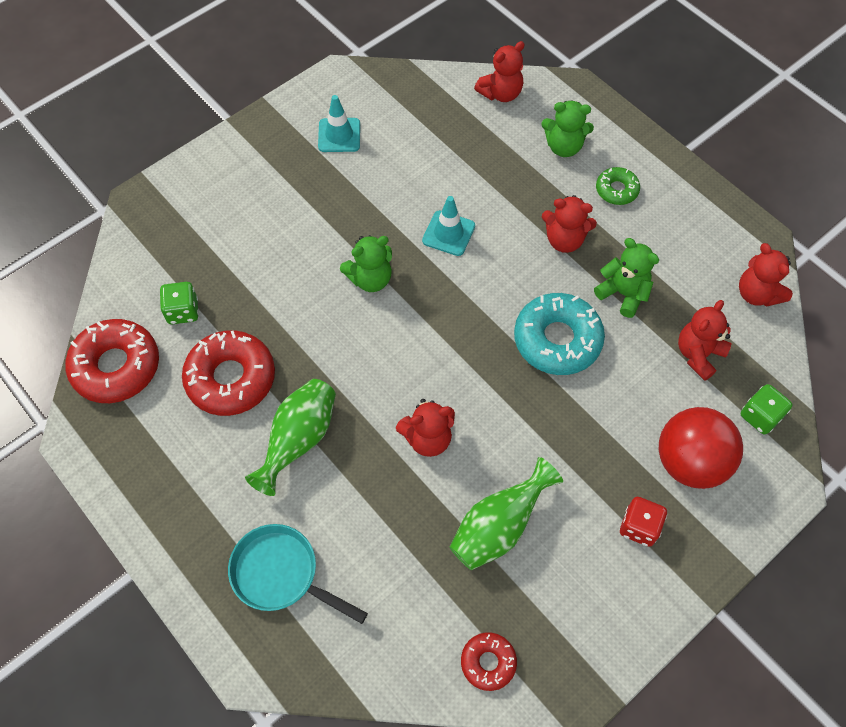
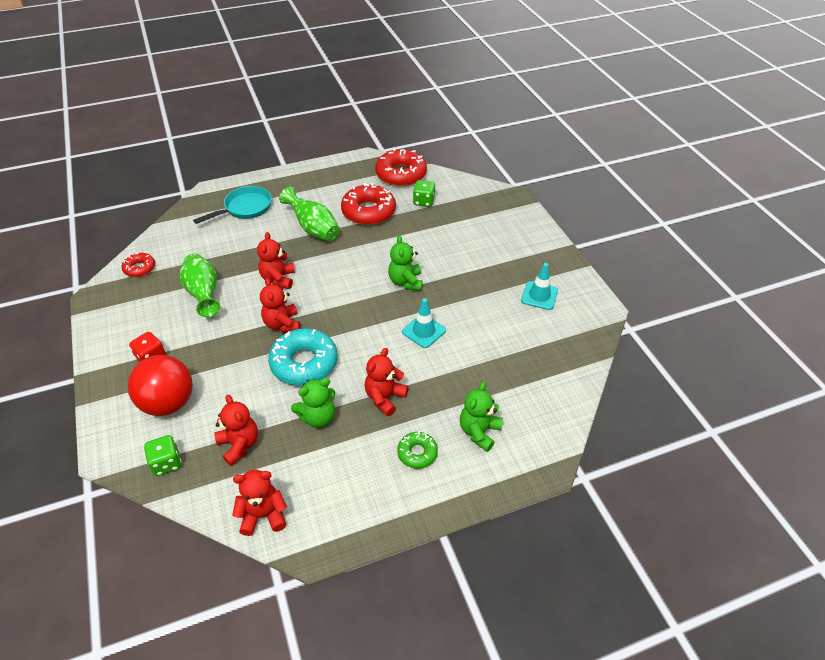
camera: 110 degrees right, 15 degrees down
red teddy bear [474,41,524,102] -> red teddy bear moved to [260,278,300,333]

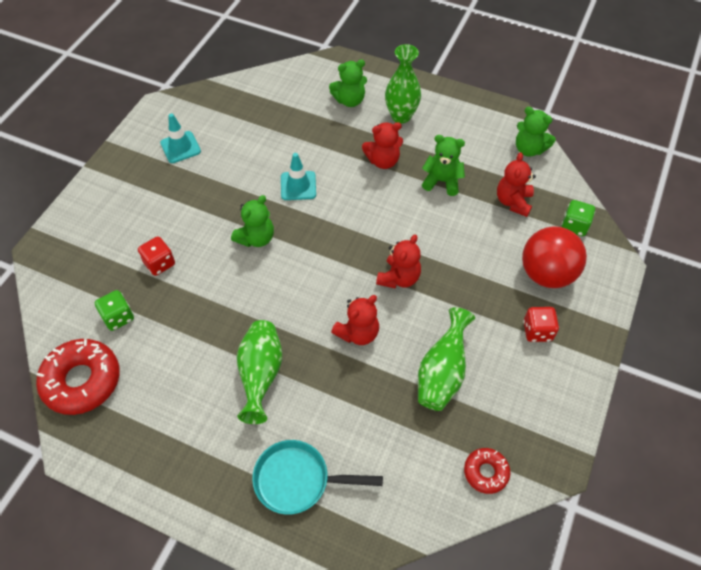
camera: 135 degrees left, 10 degrees up
red teddy bear [232,470,287,536] -> green teddy bear [516,107,556,157]
turquoise donut [268,328,338,386] -> none
red donut [341,183,396,225] -> none
green donut [397,431,438,469] -> green vase [385,44,421,123]
none -> red dice [138,237,175,276]

